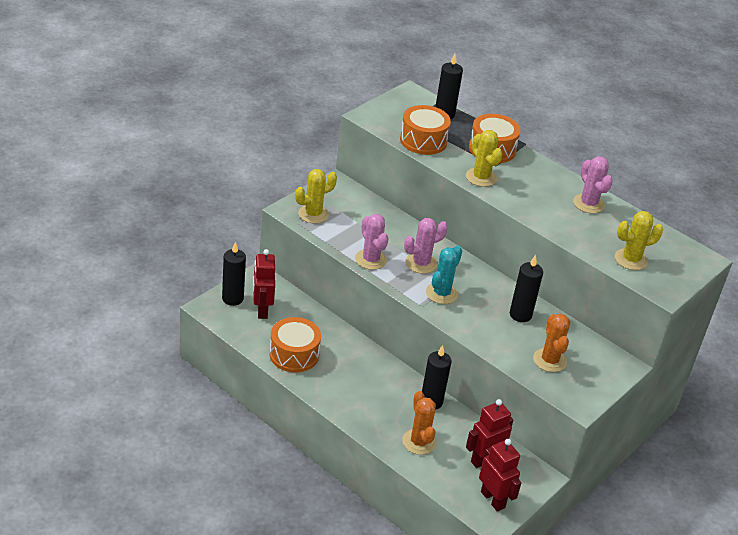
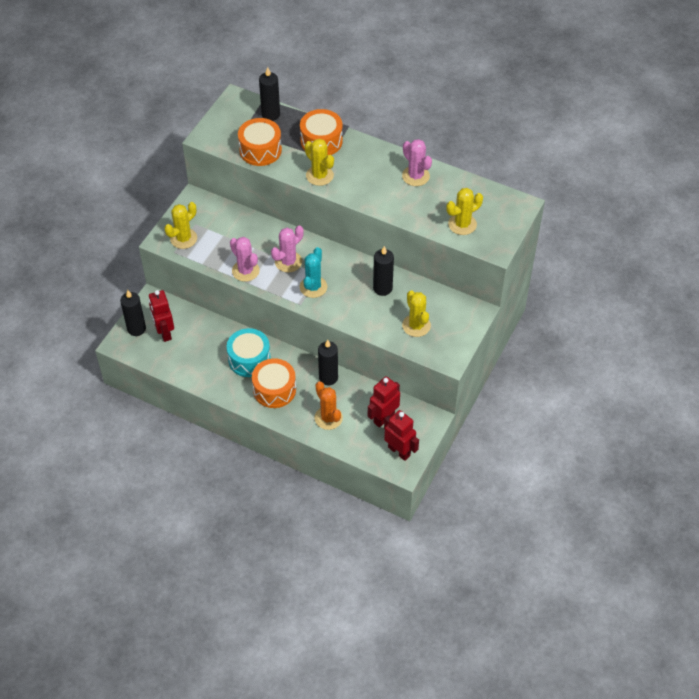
camera: 10 degrees left, 15 degrees up
orange drum [269,317,321,373] -> orange drum moved to [252,358,296,408]
orange cactus [533,314,570,372] -> yellow cactus [402,290,431,337]
none -> turquoise drum [227,328,271,377]

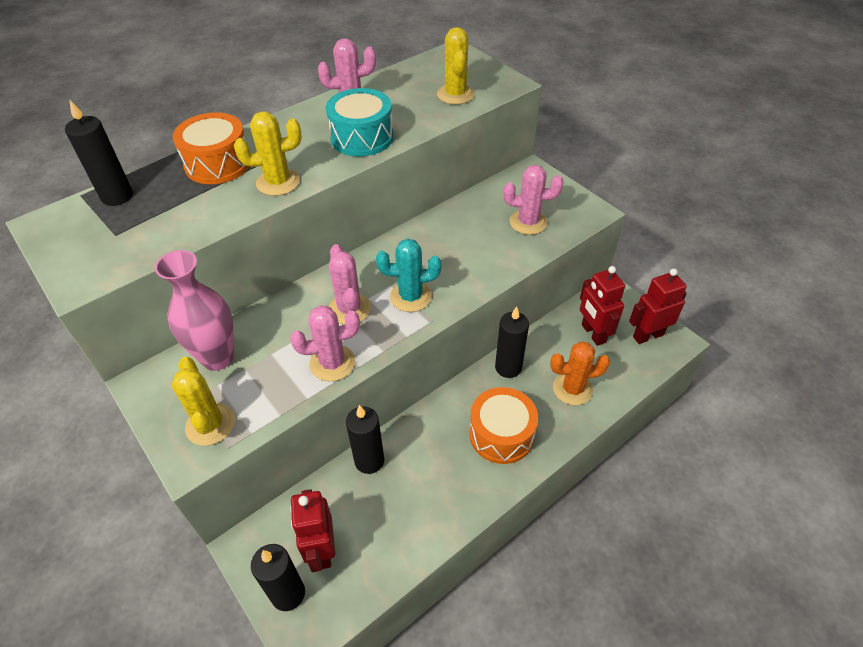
camera: 65 degrees left, 5 degrees down
red robot [149,290,174,342] -> red robot turned 75 degrees clockwise [290,489,335,572]
turquoise drum [227,328,271,377] -> turquoise drum moved to [326,88,394,157]
orange drum [238,118,282,166] -> none
turquoise cactus [300,247,327,298] -> turquoise cactus turned 45 degrees counterclockwise [376,239,441,312]
black candle [373,246,394,296] -> black candle moved to [346,405,384,474]
yellow cactus [402,290,431,337] -> pink cactus [504,165,564,235]
none -> pink vase [155,250,234,371]

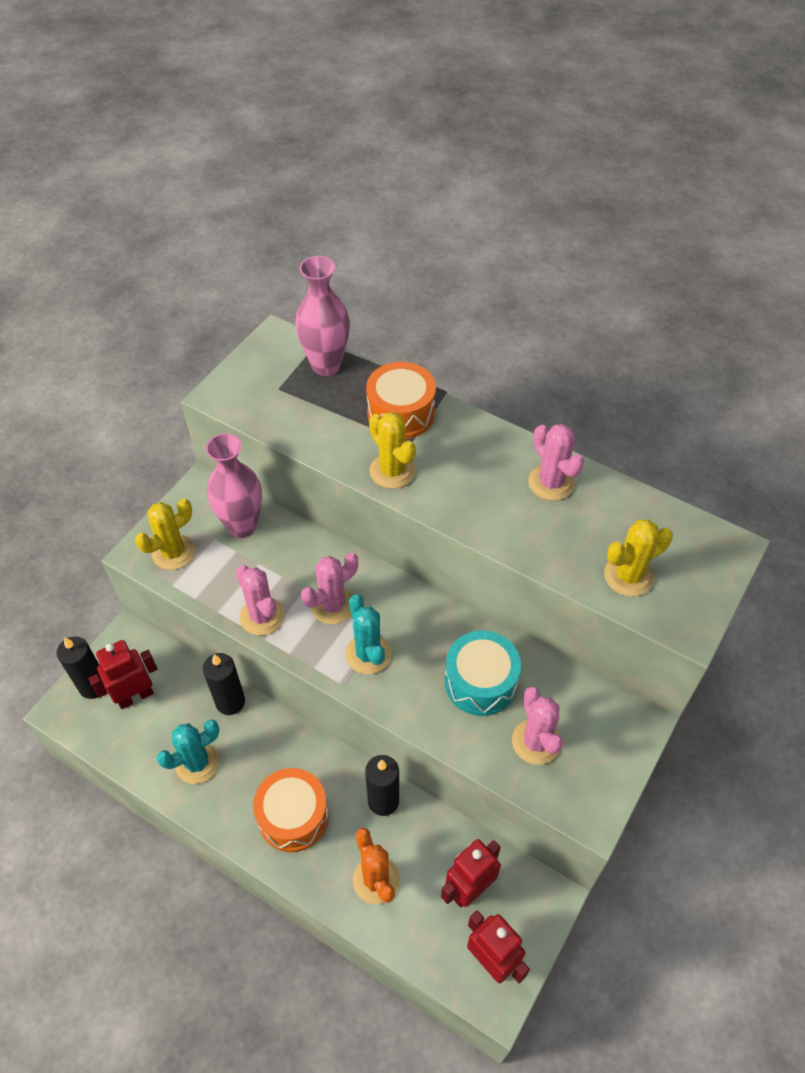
camera: 70 degrees right, 5 degrees up
black candle [65,99,133,206] -> pink vase [295,256,350,376]
turquoise drum [326,88,394,157] -> turquoise drum moved to [445,630,521,716]
none -> turquoise cactus [156,720,220,784]

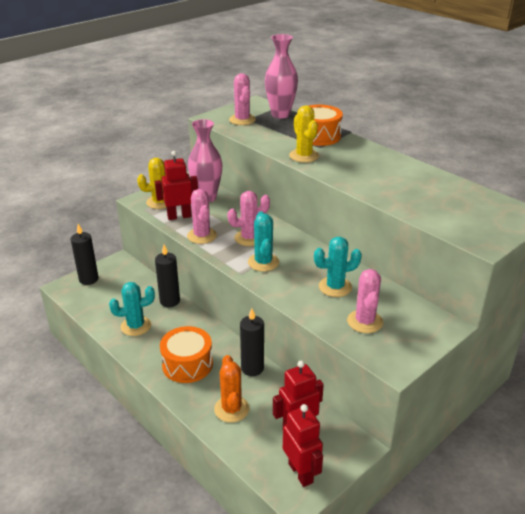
camera: 15 degrees right, 20 degrees down
red robot [89,640,157,709] -> red robot moved to [155,151,198,220]
turquoise drum [445,630,521,716] -> turquoise cactus [314,237,362,297]
pink cactus [528,424,584,501] -> pink cactus moved to [229,73,256,125]
yellow cactus [604,519,673,597] -> none

